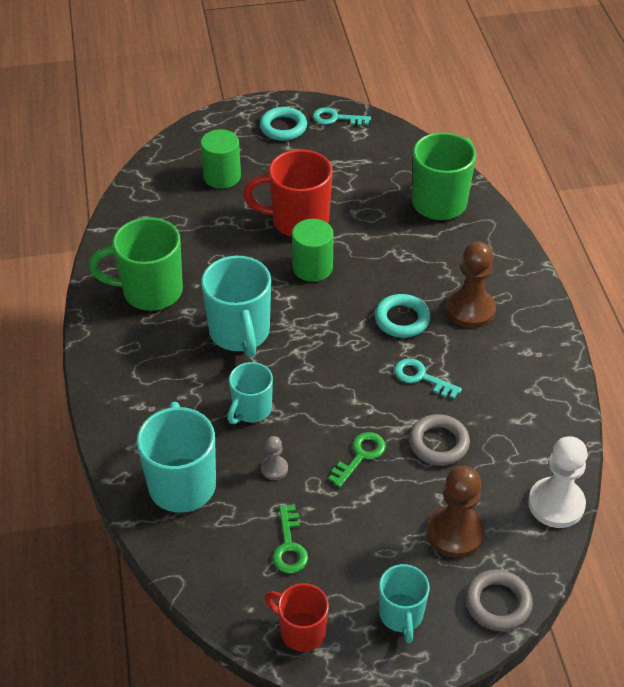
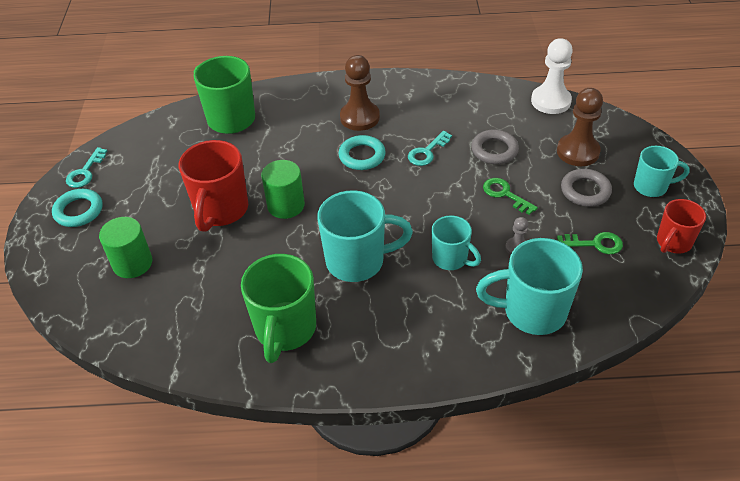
camera: 80 degrees left, 0 degrees up
grey ring [465,569,533,631] -> grey ring moved to [561,169,612,207]

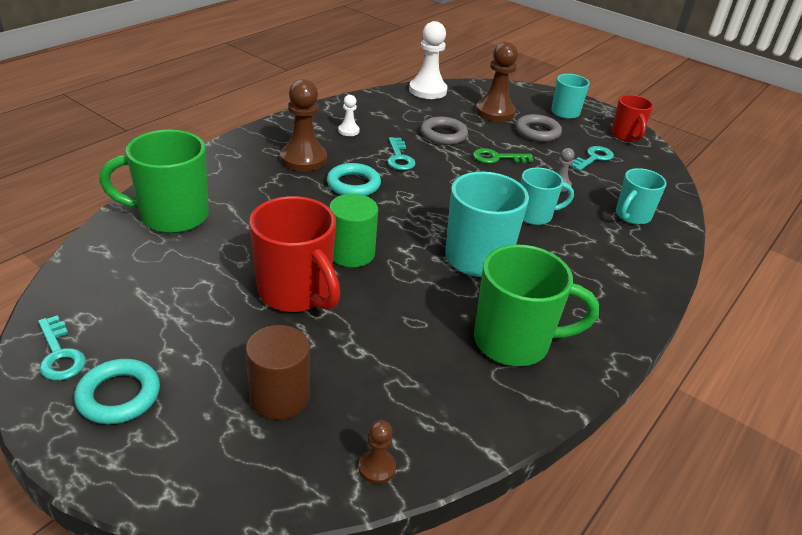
camera: 55 degrees left, 10 degrees down
green cylinder [99,217,152,278] -> brown cylinder [246,325,310,420]
green mug [241,254,316,363] -> green mug turned 45 degrees counterclockwise [474,244,599,366]
turquoise mug [476,238,583,335] -> turquoise mug [616,168,667,225], size x0.61
green key [557,232,623,254] -> turquoise key [570,146,614,171]
none -> white pawn [338,95,360,136]
none -> brown pawn [359,420,396,484]

